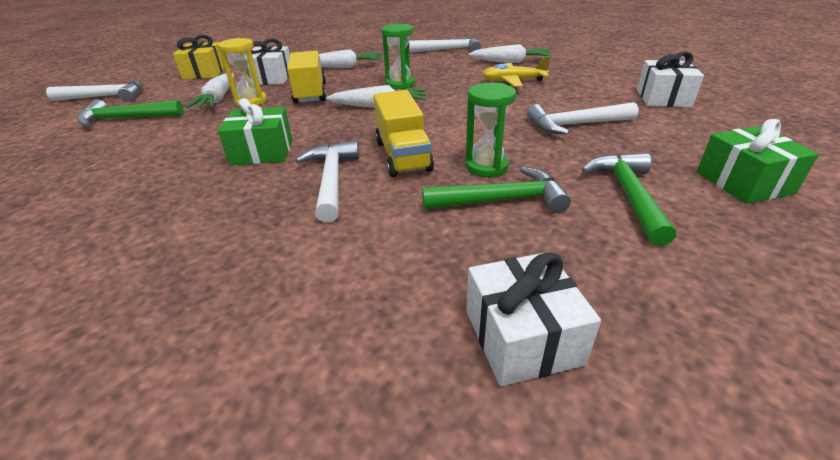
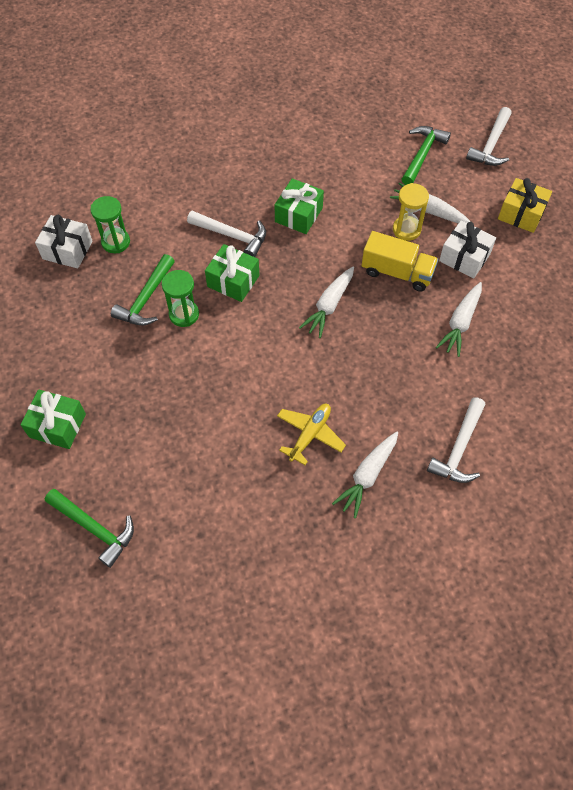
camera: 120 degrees right, 25 degrees up
yellow truck [373,90,434,177] -> green gift [205,244,259,302]
green hourglass [381,24,415,89] -> green hourglass moved to [90,196,130,253]
white hammer [527,102,639,135] -> none
green hammer [582,153,676,246] -> green hammer moved to [45,489,134,568]
white gift [637,51,704,107] -> none

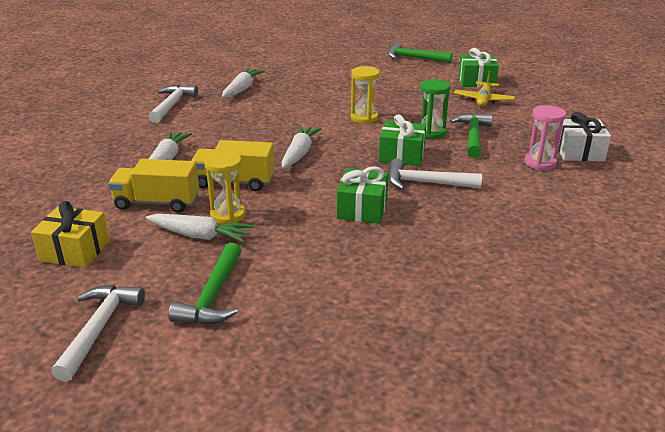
camera: 165 degrees right, 30 degrees down
green hourglass [90,196,130,253] -> pink hourglass [525,105,566,170]
yellow plane [277,404,346,465] -> yellow plane moved to [454,71,515,107]
white gift [439,220,496,278] -> yellow truck [108,159,199,213]
none -> yellow hourglass [351,66,380,124]

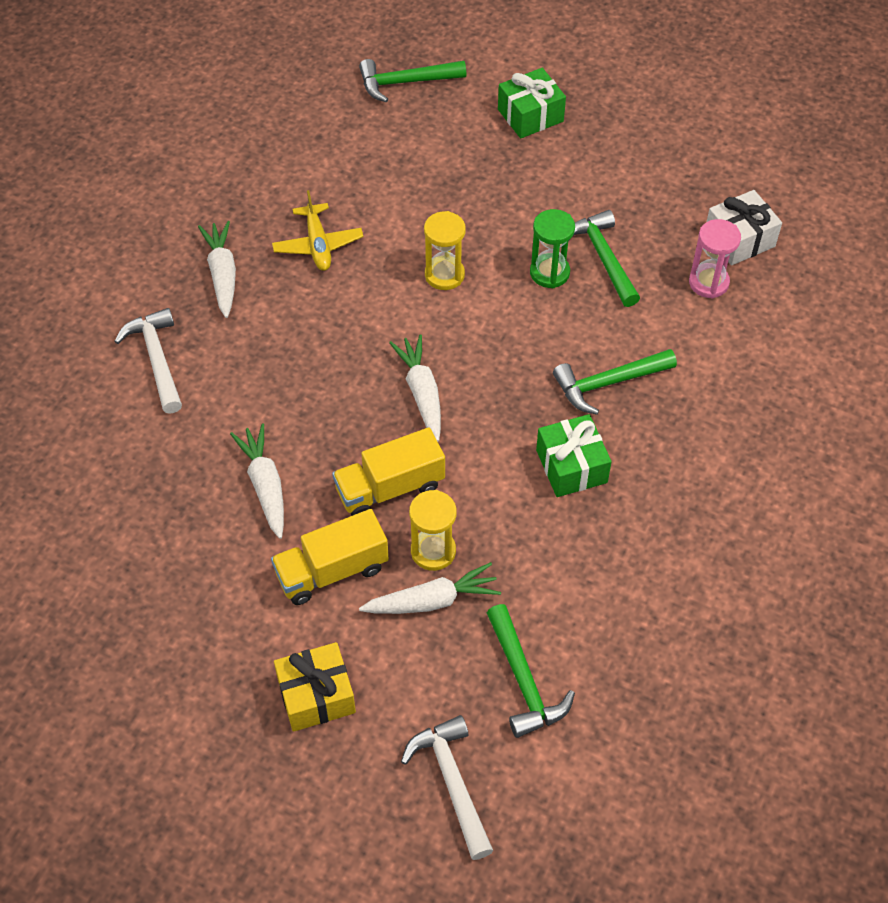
camera: 30 degrees left, 25 degrees up
green gift [379,114,426,166] -> none
white hammer [388,159,482,190] -> green hammer [553,349,677,415]
yellow plane [454,71,515,107] -> yellow plane moved to [272,190,363,271]

